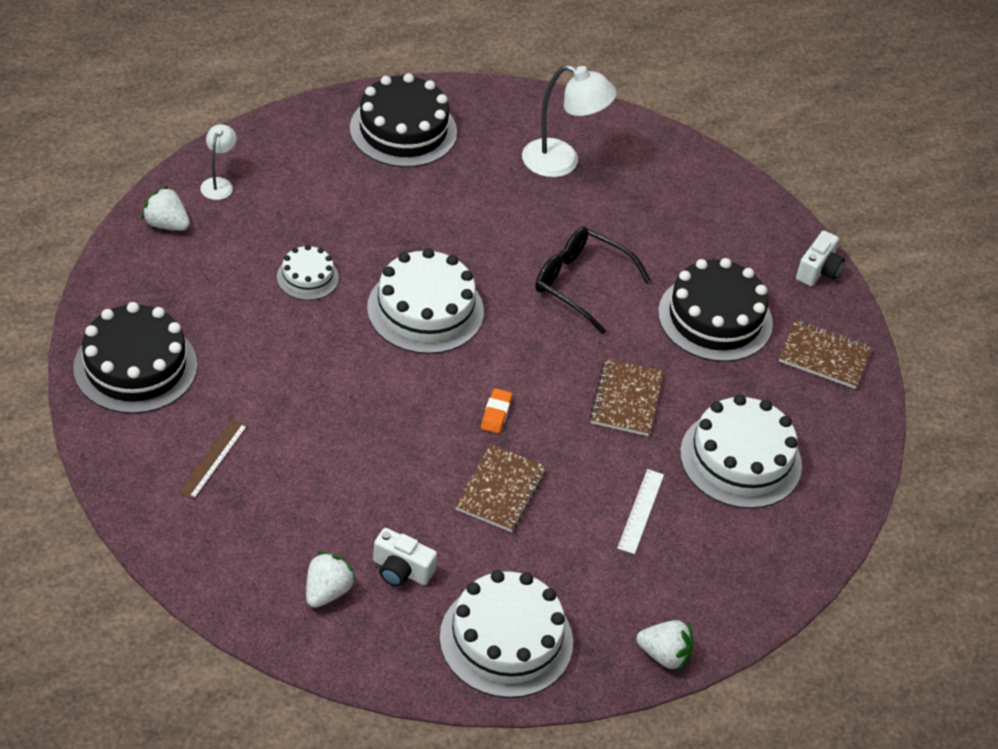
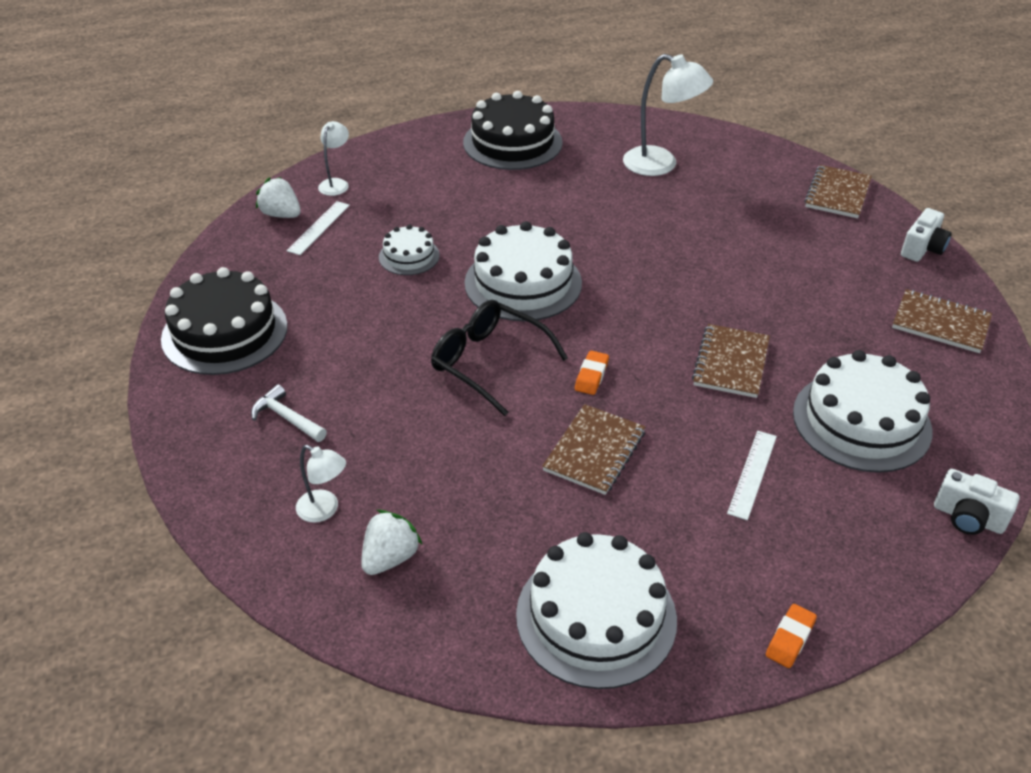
camera: 10 degrees right, 5 degrees down
brown ruler [178,419,248,500] -> white hammer [251,384,327,442]
white camera [373,528,437,587] -> white camera moved to [934,469,1019,535]
black glasses [535,226,651,334] -> black glasses moved to [431,300,568,416]
white strawberry [637,620,693,671] -> orange eraser [766,604,817,668]
black cake [658,258,773,362] -> none
none -> white ruler [286,201,350,255]
none -> white lamp [296,445,346,523]
none -> brown notebook [804,165,872,218]

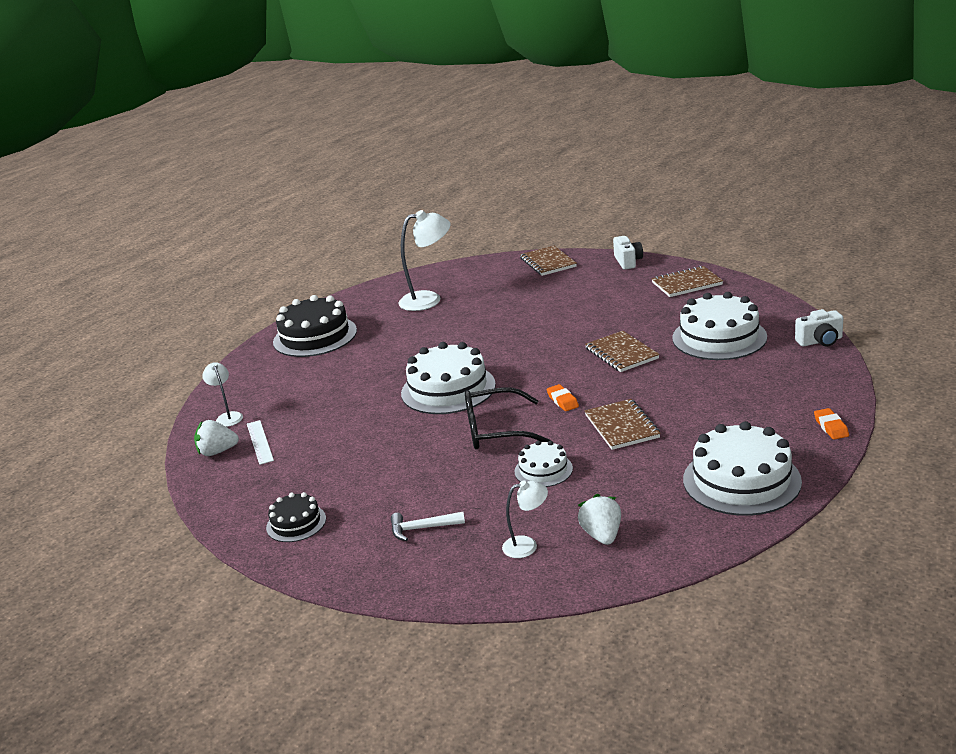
camera: 40 degrees left, 15 degrees down
black cake [161,267,288,375] -> black cake [266,492,326,542], size x0.53
white cake [379,224,440,275] -> white cake moved to [514,441,573,487]
white ruler [727,431,777,520] -> none

